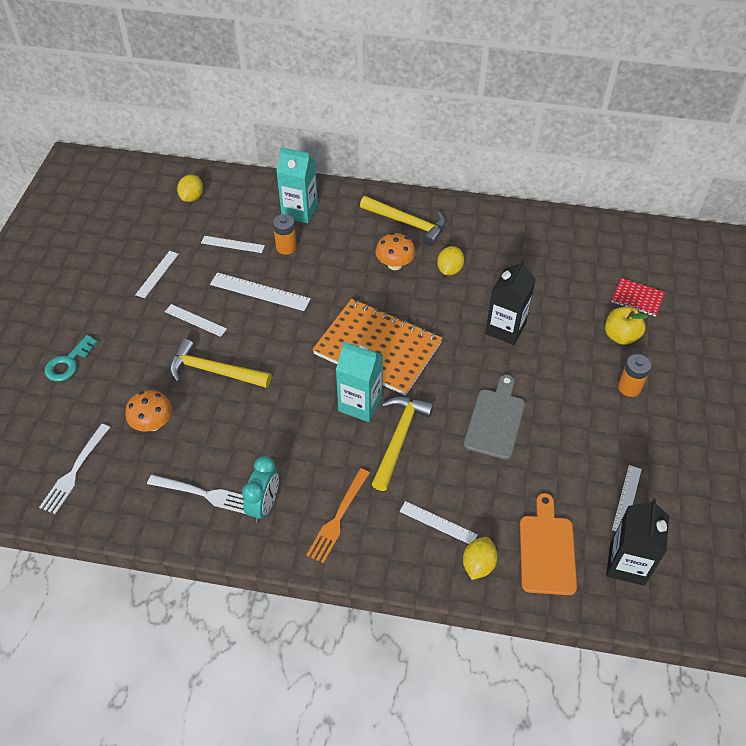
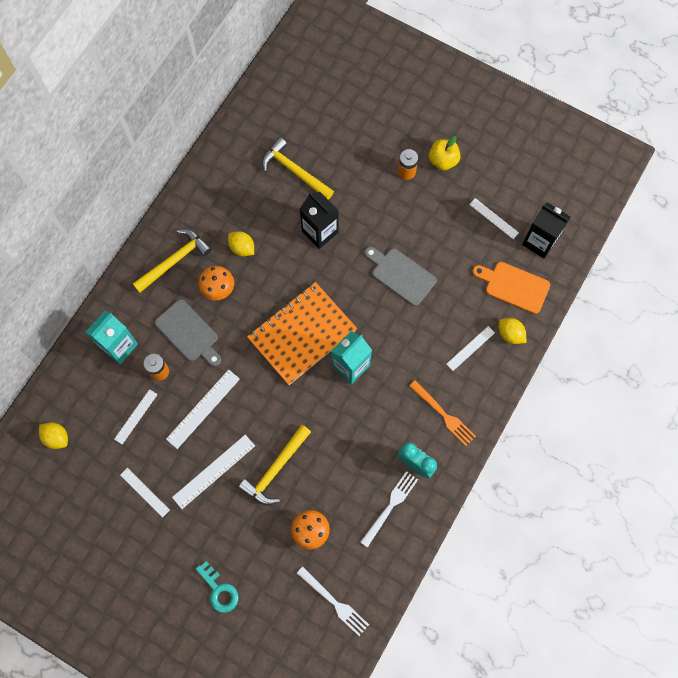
camera: 70 degrees left, 20 degrees up
white ruler [165,304,227,337] -> white ruler [172,435,255,509], size x1.55
yellow hammer [372,397,434,491] -> yellow hammer moved to [262,137,334,200]
yellow apple [605,307,648,345] -> yellow apple moved to [429,136,460,170]
red notebook [611,278,665,317] -> none
none -> grey cutting board [155,299,221,367]

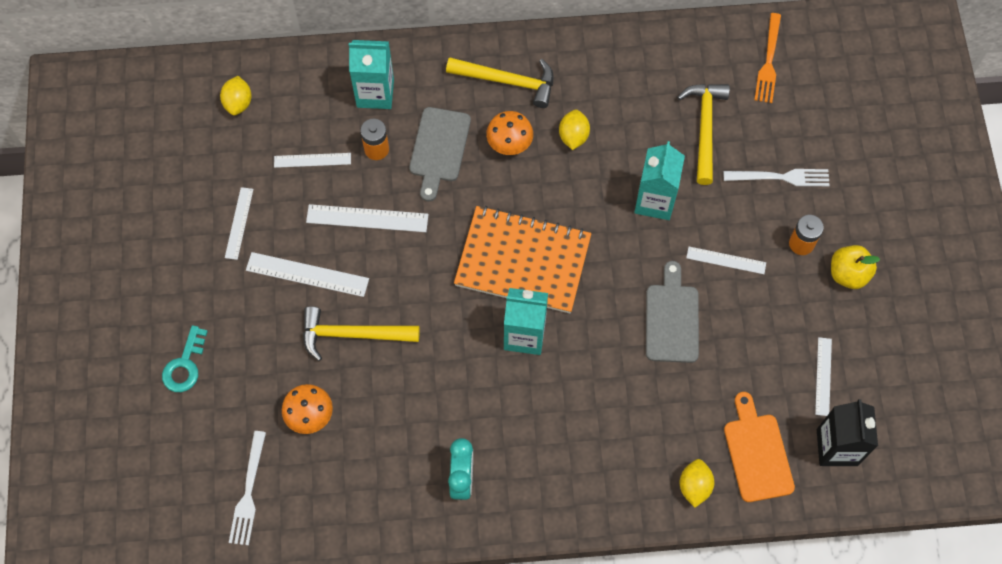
camera: 55 degrees right, 5 degrees down
black carton [300,192,339,249] -> turquoise carton [634,141,685,220]
white fork [361,471,418,548] -> white fork moved to [723,169,830,186]
orange fork [409,381,476,446] -> orange fork moved to [755,13,781,103]
white ruler [447,326,495,371] -> white ruler moved to [686,247,766,274]

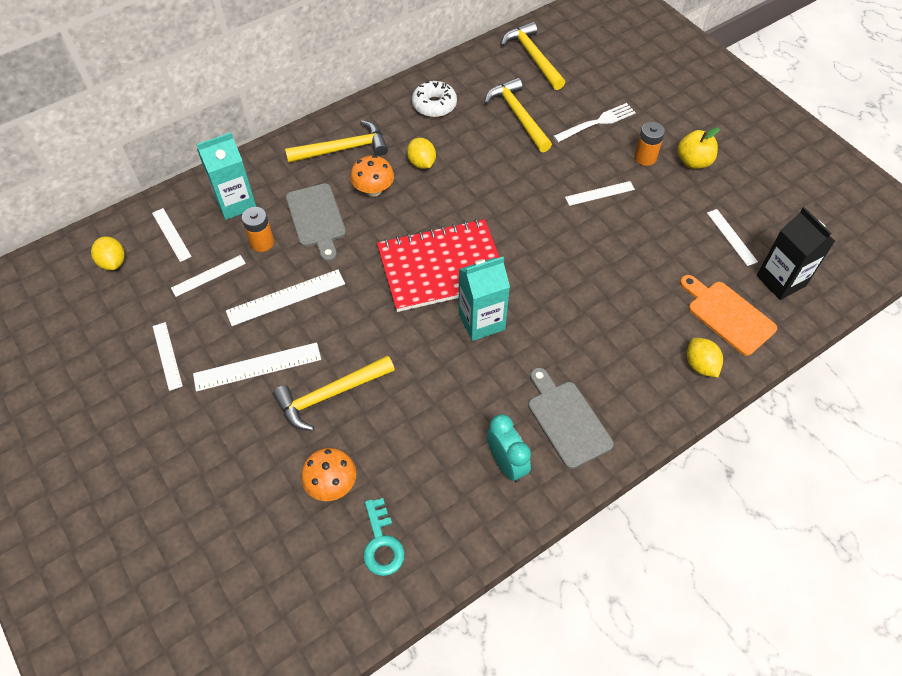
camera: 30 degrees left, 10 degrees down
turquoise key [162,325,208,392] -> turquoise key moved to [363,498,405,576]
white fork [229,431,266,546] -> none
orange notebook [454,206,591,313] -> red notebook [377,219,509,312]
turquoise carton [634,141,685,220] -> none
grey cutting board [646,261,699,363] -> grey cutting board moved to [528,368,614,469]
orange fork [755,13,781,103] -> yellow hammer [501,22,565,90]
none -> white ruler [152,208,192,262]
none -> white donut [412,81,457,117]

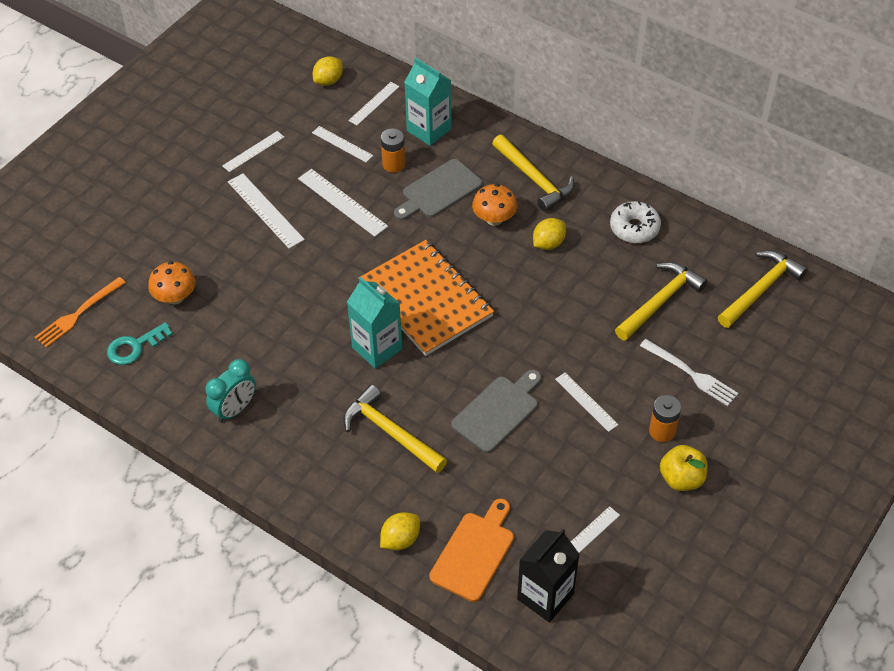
camera: 70 degrees right, 5 degrees down
yellow hammer [273,355,395,431] -> yellow hammer moved to [343,385,447,473]
red notebook [377,219,509,312] -> orange notebook [358,240,494,356]
grey cutting board [528,368,614,469] -> grey cutting board moved to [451,370,542,453]
none -> orange fork [35,277,126,348]

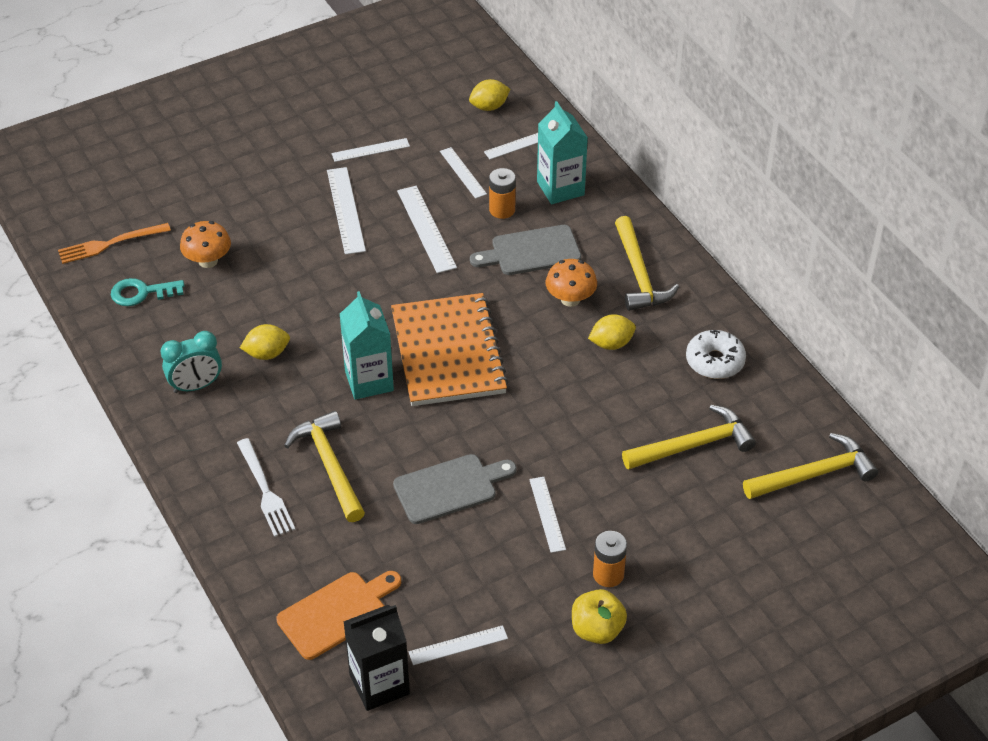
camera: 25 degrees right, 5 degrees down
yellow lemon [380,512,420,550] -> yellow lemon moved to [240,324,290,360]
white fork [640,339,738,406] -> white fork moved to [237,438,295,537]

